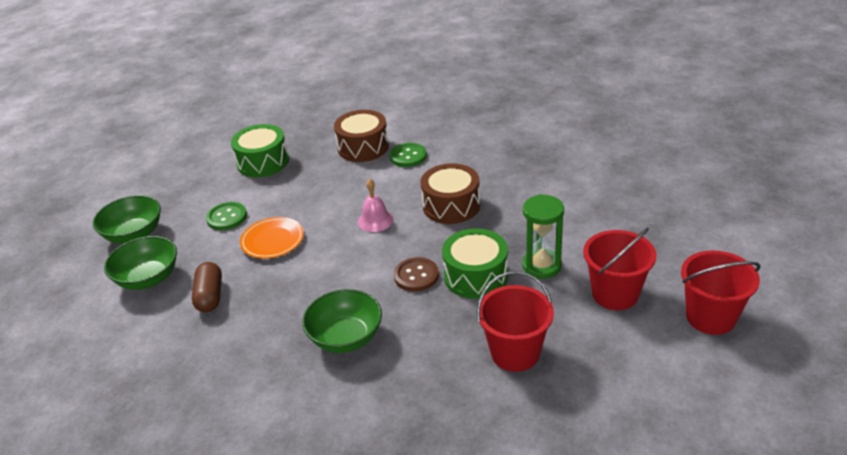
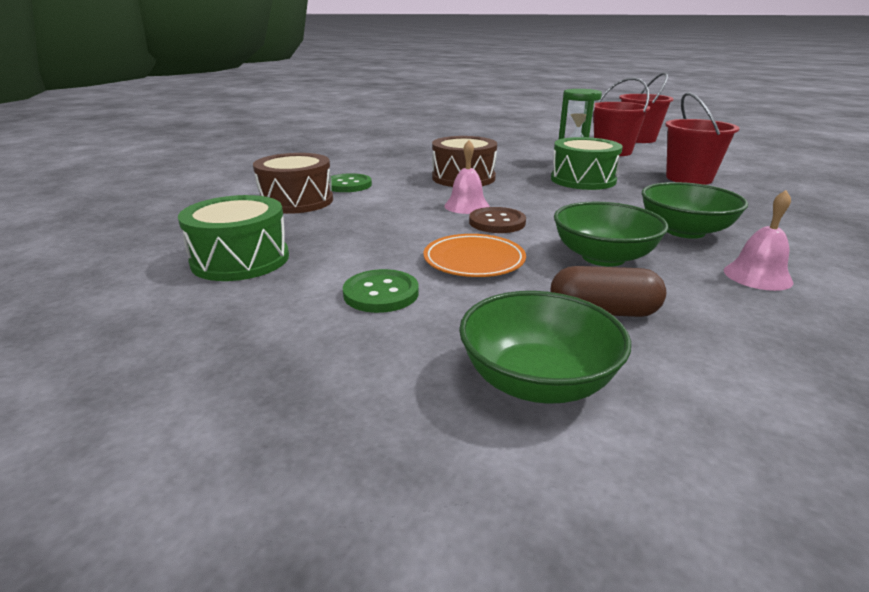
camera: 80 degrees left, 10 degrees down
green bowl [93,195,161,243] -> green bowl moved to [554,202,668,267]
brown button [394,257,439,292] -> brown button moved to [469,207,526,233]
none -> pink bell [724,190,793,291]

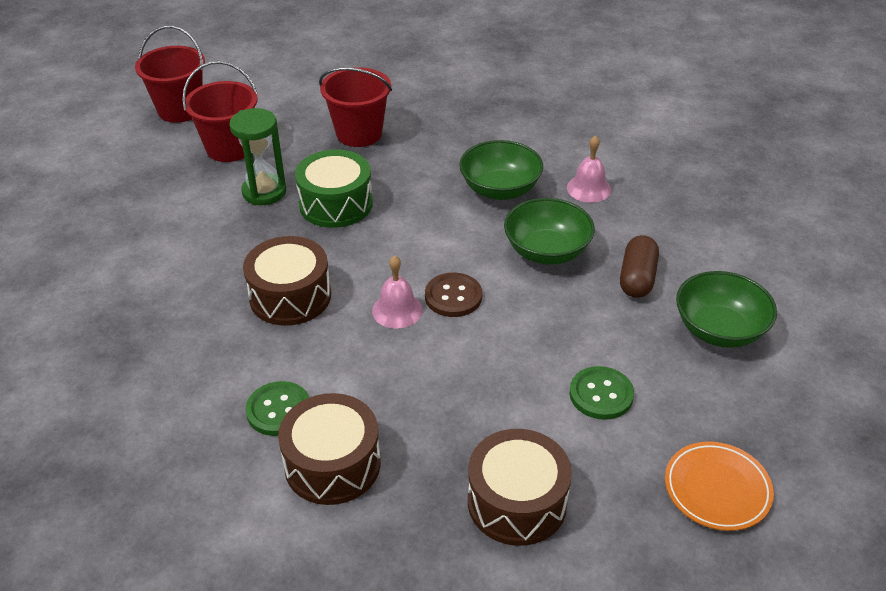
camera: 80 degrees left, 15 degrees up
green drum [178,195,289,281] -> brown drum [468,429,572,546]
orange plate [423,234,526,277] -> orange plate moved to [665,442,774,531]

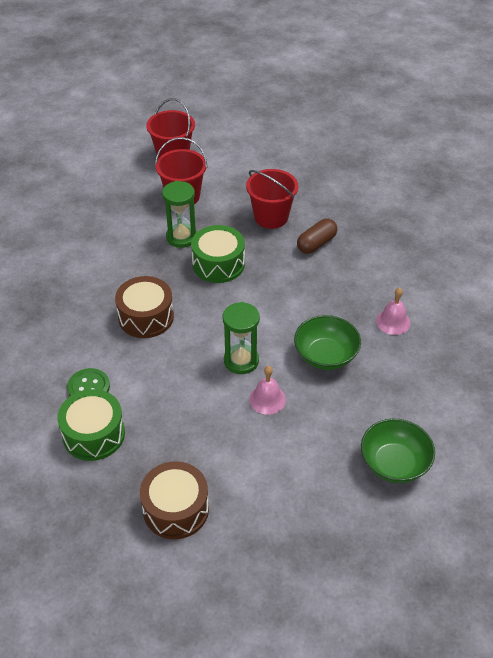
camera: 30 degrees right, 5 degrees up
brown drum [278,393,381,505] -> green drum [57,389,125,461]
pink bell [372,255,423,329] -> pink bell moved to [249,366,286,414]
brown button [425,273,482,317] -> green hourglass [223,302,260,374]
green bowl [459,140,543,200] -> none
green button [570,366,634,420] -> none
brown capsule [620,235,659,298] -> brown capsule moved to [297,219,337,254]
orange plate [665,442,774,531] -> none

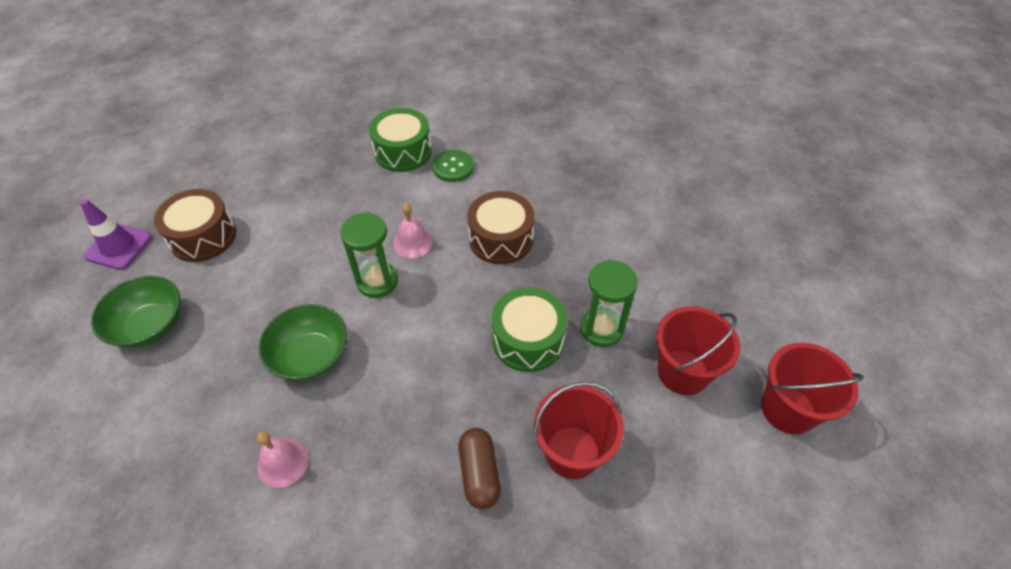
camera: 125 degrees right, 5 degrees up
brown drum [140,461,209,539] -> brown drum moved to [154,189,236,262]
pink bell [249,366,286,414] -> pink bell moved to [393,203,433,258]
none -> purple traffic cone [80,199,152,270]

